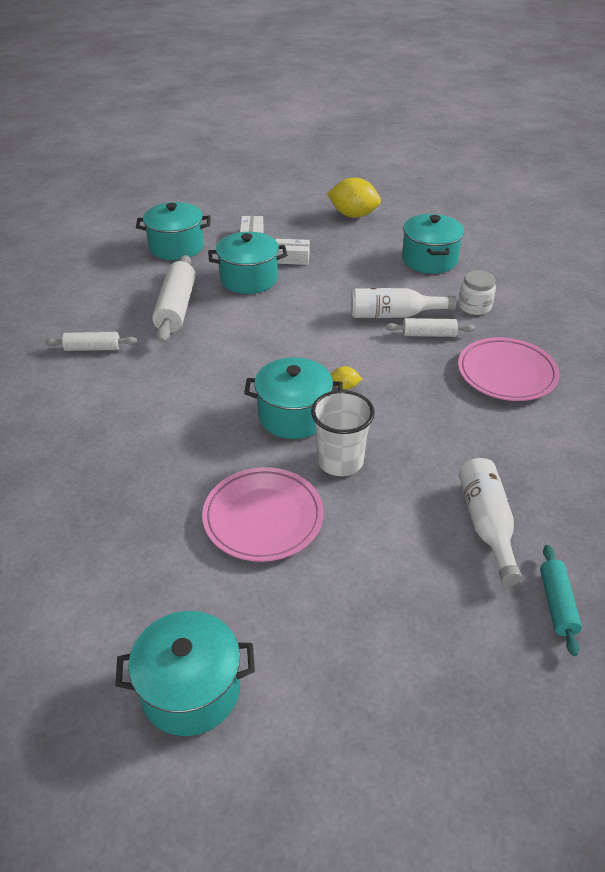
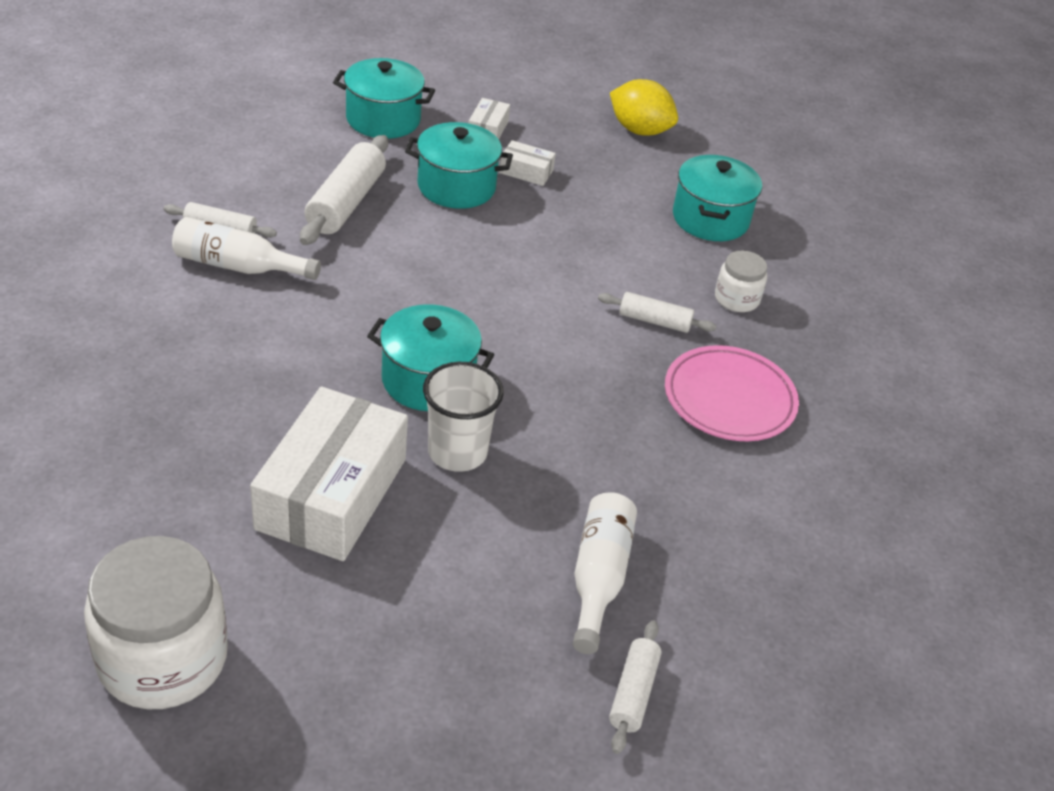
camera: 10 degrees right, 0 degrees up
turquoise pot [115,611,255,736] -> white jar [84,536,228,709]
pink plate [202,467,324,562] -> white box [250,386,408,561]
yellow lemon [331,366,362,390] -> none
white bottle [351,288,457,318] -> white bottle moved to [172,217,321,280]
turquoise rolling pin [540,545,582,656] -> white rolling pin [609,620,662,754]

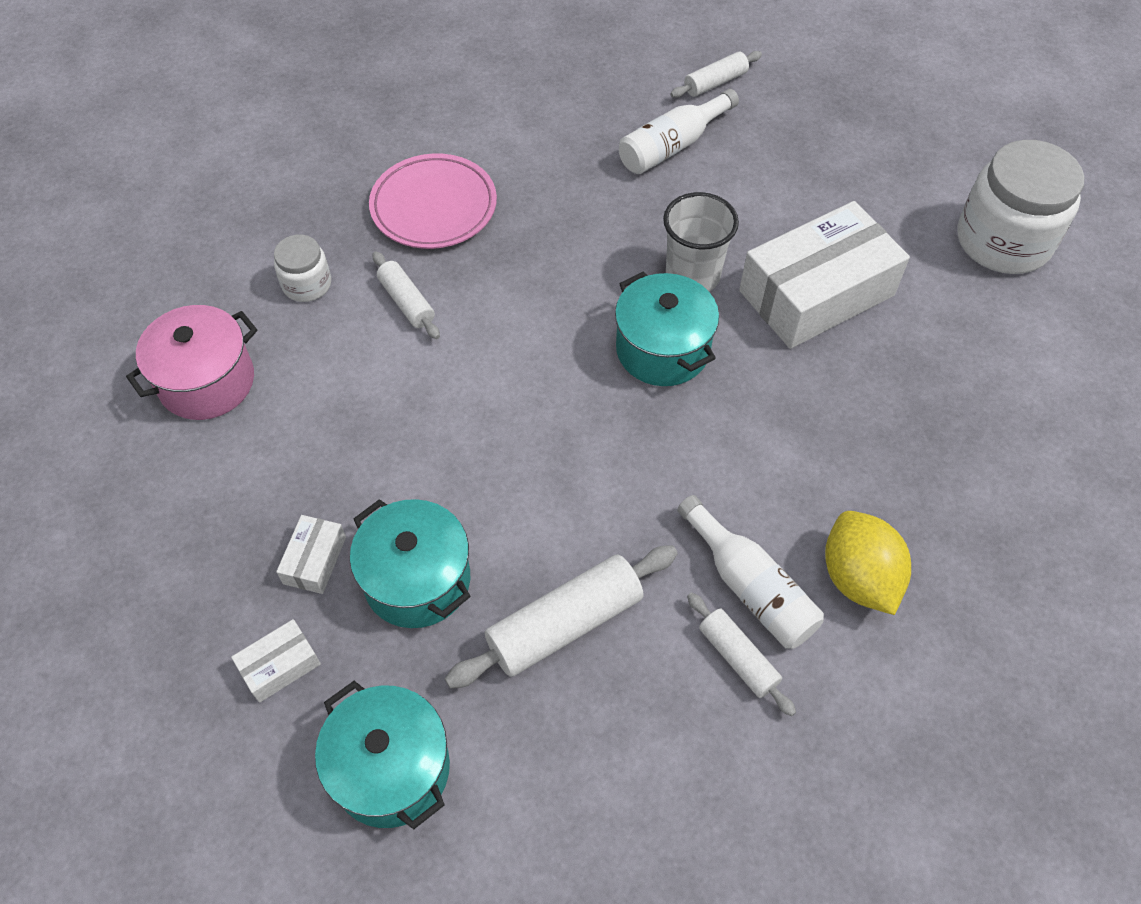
camera: 135 degrees left, 15 degrees up
white box [499,140,556,186] -> white box turned 45 degrees clockwise [276,515,346,594]
yellow lemon [610,79,678,136] -> yellow lemon moved to [825,511,911,615]
turquoise pot [673,155,762,241] -> pink pot [126,305,257,420]

